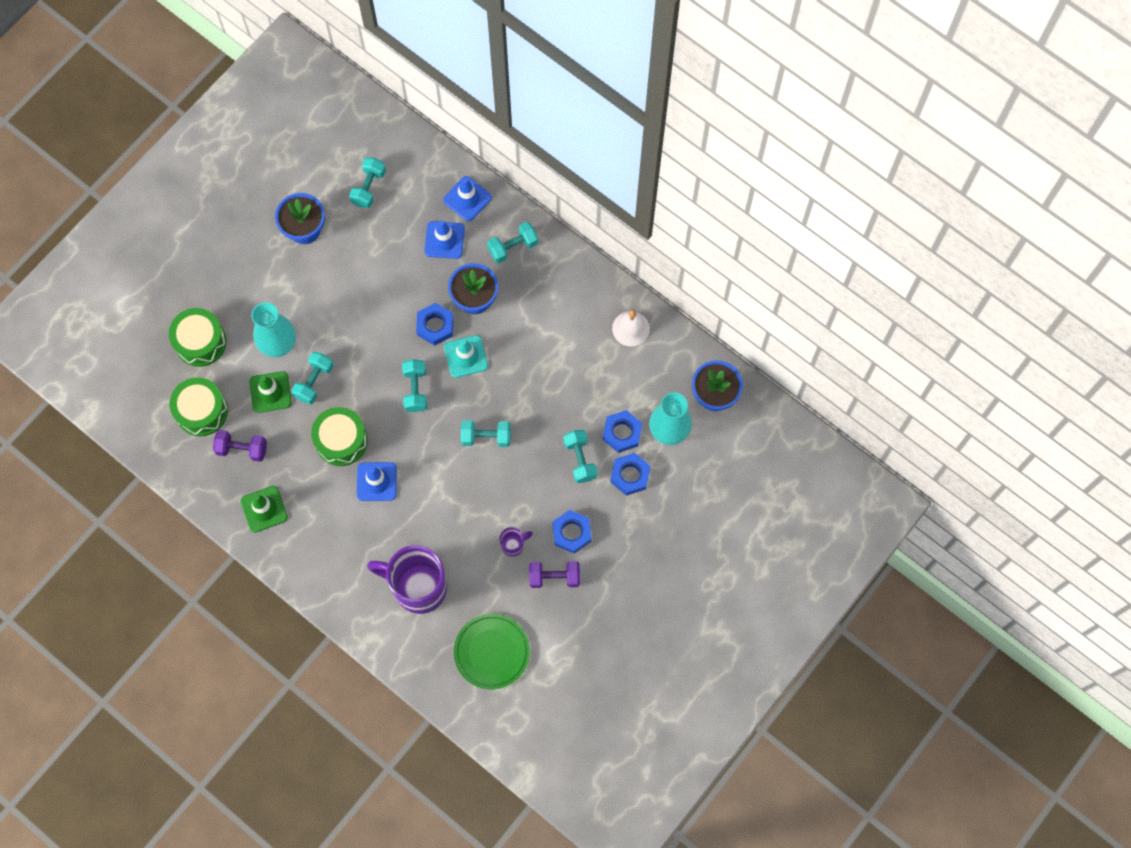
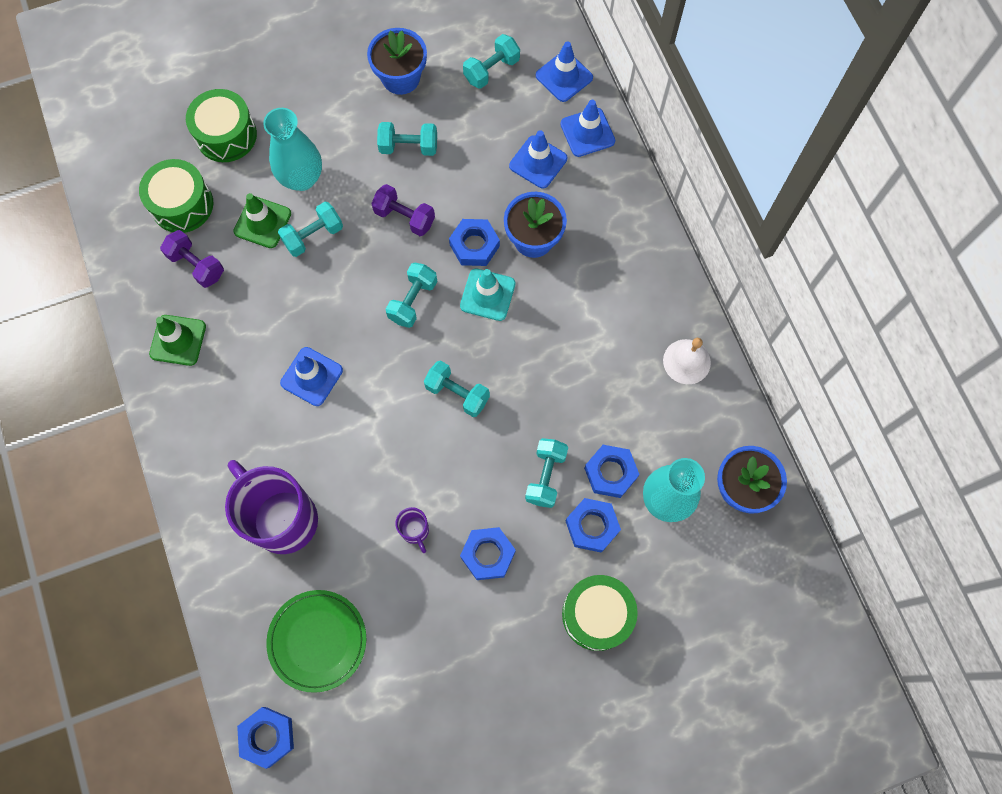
camera: 30 degrees right, 0 degrees up
green drum [311,407,368,466] -> green drum moved to [562,575,638,651]
turquoise dumbbell [487,222,538,263] -> turquoise dumbbell moved to [377,122,437,156]
purple mug [500,527,533,556] -> purple mug turned 60 degrees clockwise [395,507,429,553]
purple dumbbell [529,561,580,588] -> purple dumbbell moved to [371,184,435,236]
none -> blue nut [237,707,294,769]
none -> blue traffic cone [536,41,593,102]

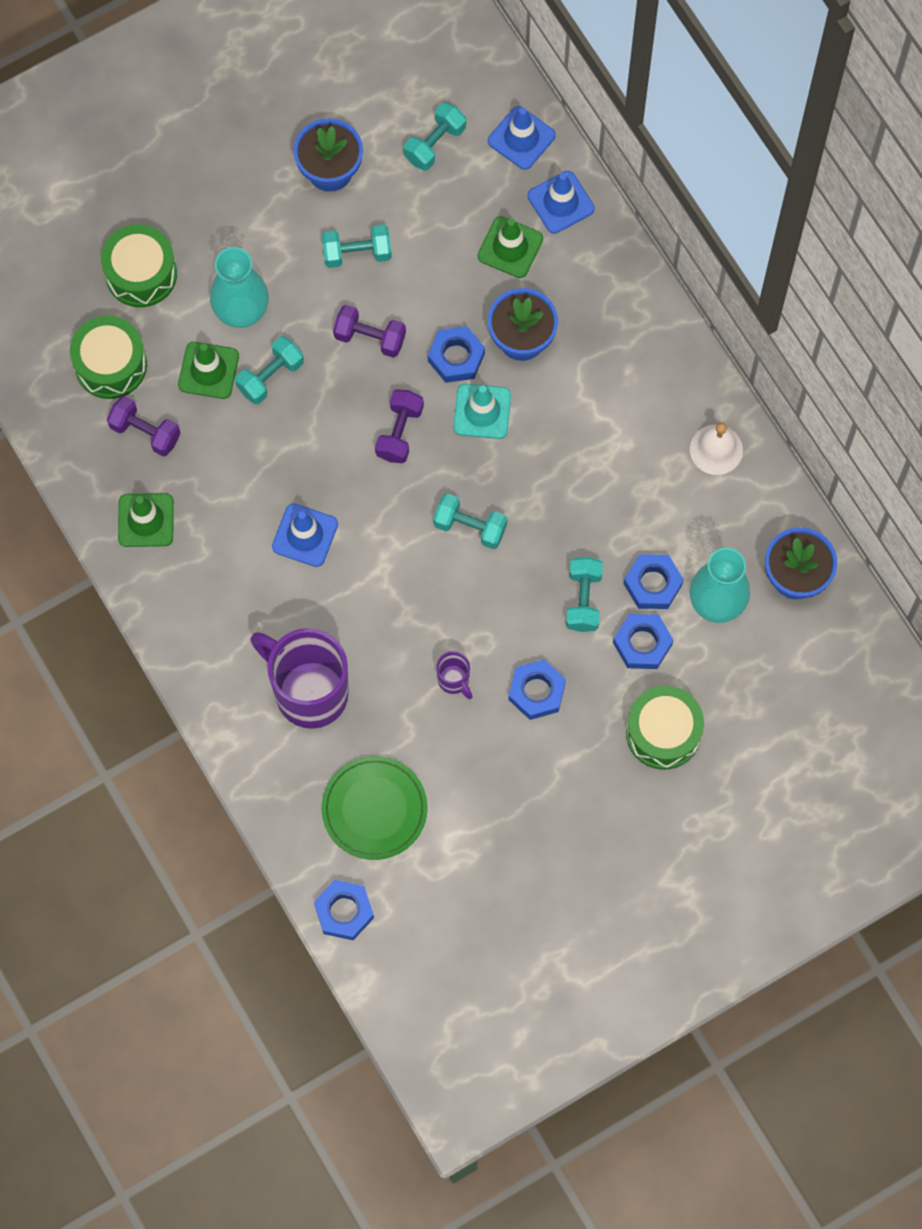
camera: 10 degrees left, 0 degrees up
turquoise dumbbell [386,263,437,328] -> purple dumbbell [375,389,424,463]
blue traffic cone [509,130,567,189] -> green traffic cone [478,216,543,278]

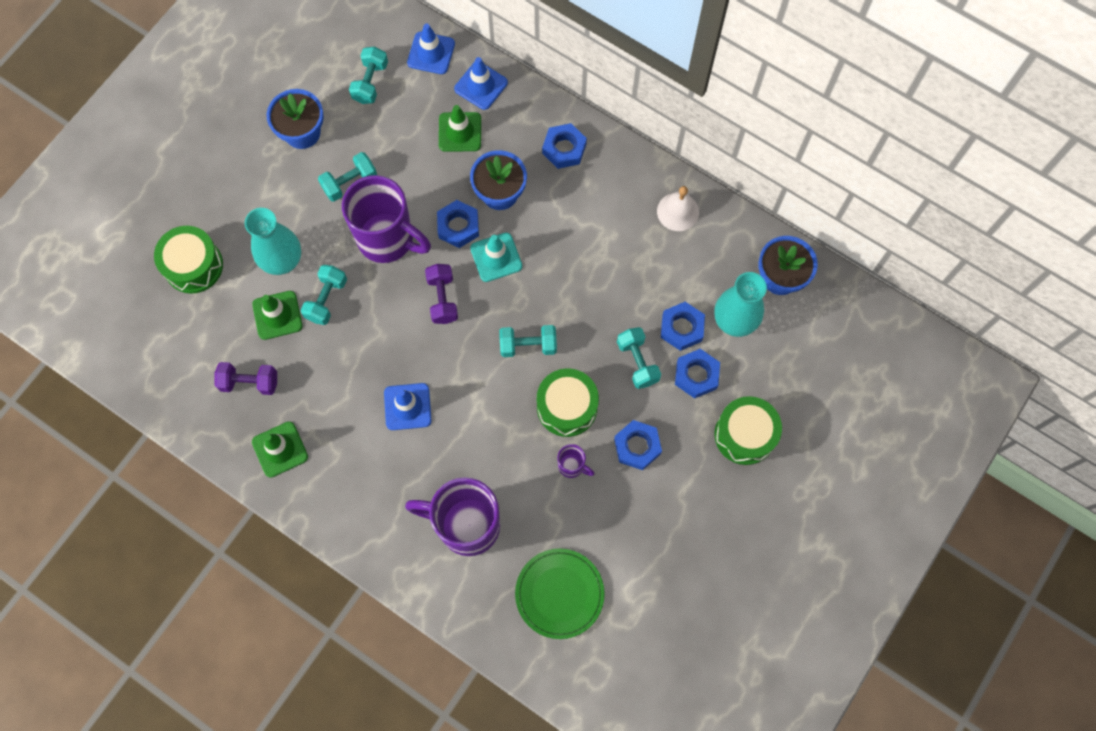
camera: 25 degrees left, 0 degrees up
green drum [70,316,147,399] -> green drum moved to [537,368,599,437]
blue nut [314,880,374,940] -> blue nut moved to [542,123,587,169]
purple dumbbell [333,305,406,358] -> purple mug [342,175,431,263]

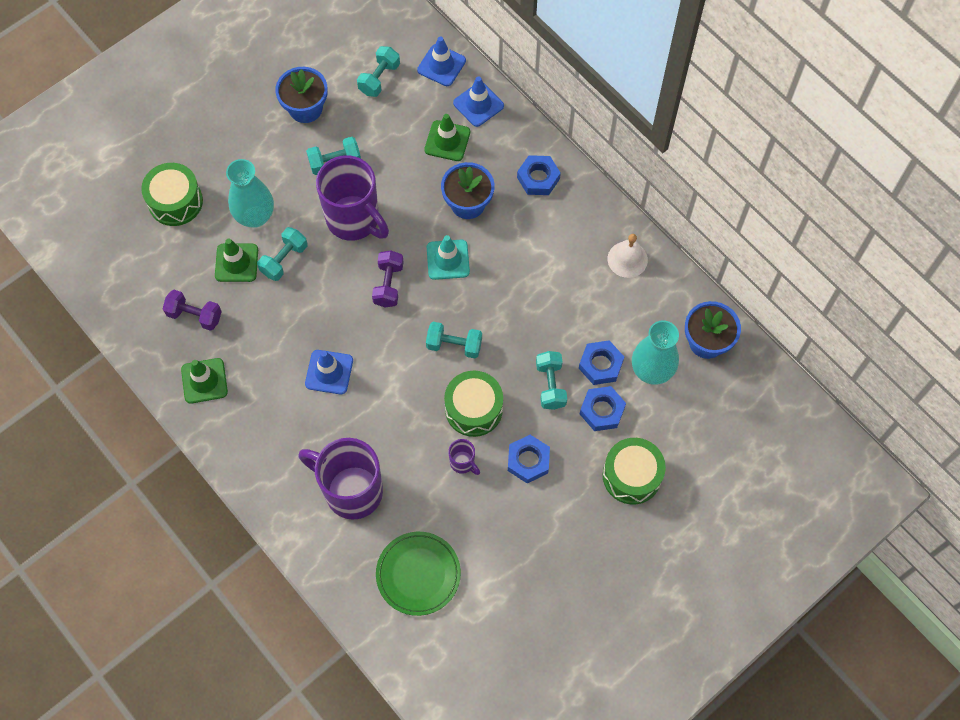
camera: 15 degrees right, 5 degrees down
blue nut [437,200,479,248] -> none

